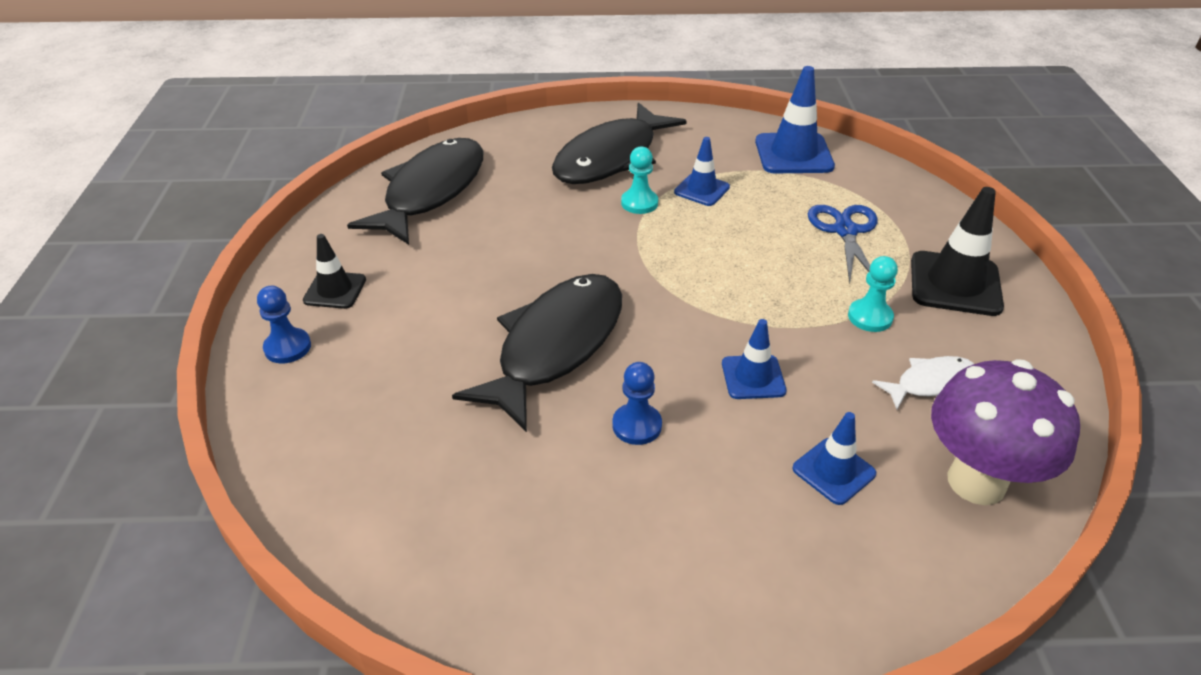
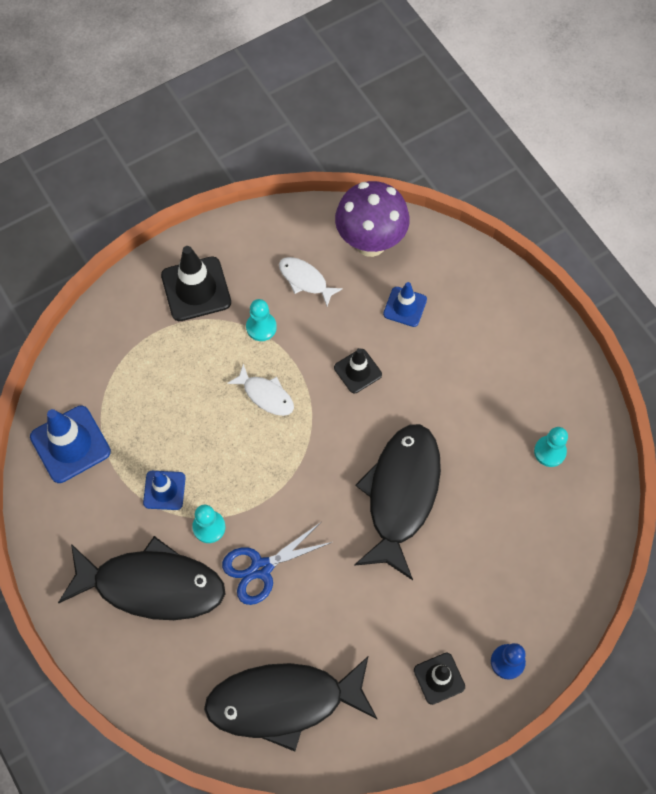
camera: 120 degrees left, 25 degrees up
black fish [452,274,622,432] -> black fish turned 105 degrees clockwise [354,424,441,580]
blue pawn [612,362,662,445] -> none
blue traffic cone [722,319,787,399] -> black traffic cone [334,348,382,393]
blue scissors [808,205,878,284] -> blue scissors moved to [222,522,332,605]
none -> white fish [227,364,294,416]
none -> turquoise pawn [534,427,568,467]

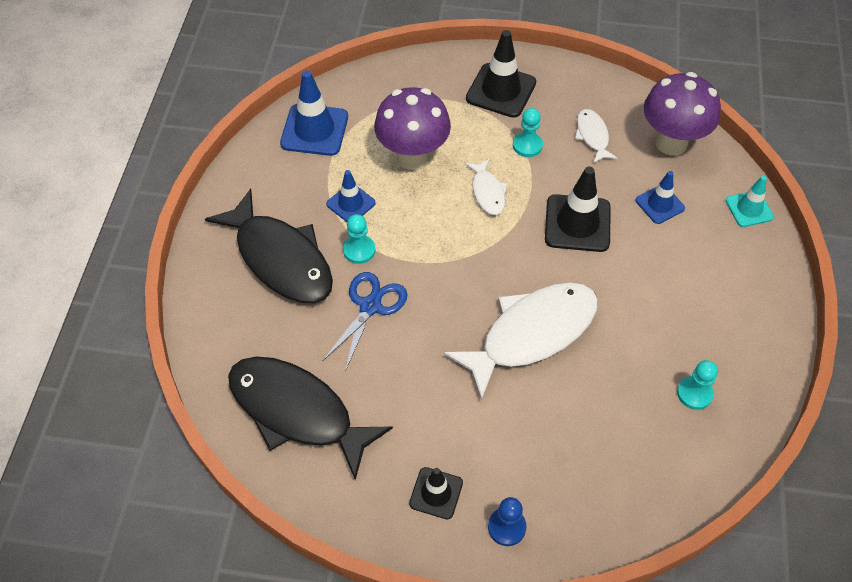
camera: 40 degrees right, 10 degrees down
blue scissors [222,522,332,605] -> blue scissors turned 105 degrees clockwise [323,272,407,371]
black traffic cone [334,348,382,393] -> black traffic cone [545,167,611,252], size x1.66
black fish [354,424,441,580] -> white fish [444,283,598,400]
none -> purple mushroom [374,87,451,170]
none -> turquoise traffic cone [726,176,774,227]

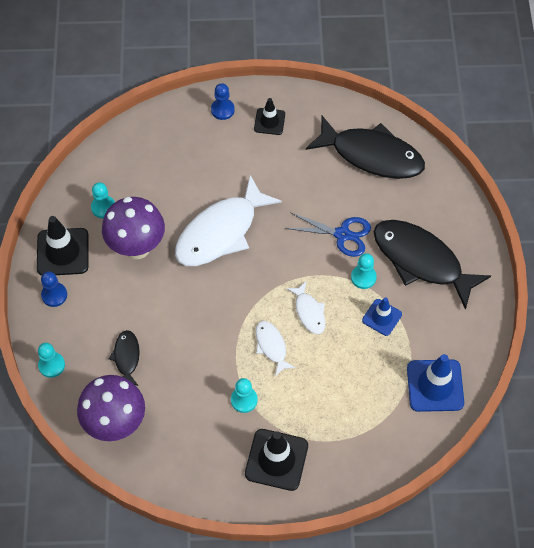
camera: 170 degrees right, 5 degrees up
blue scissors [323,272,407,371] -> blue scissors turned 90 degrees counterclockwise [285,212,371,257]
purple mushroom [374,87,451,170] -> purple mushroom moved to [102,197,165,259]
black traffic cone [545,167,611,252] -> black traffic cone moved to [37,216,89,276]
white fish [575,109,618,163] -> white fish moved to [287,281,325,334]
blue traffic cone [636,171,685,224] -> black fish [109,330,140,386]
turquoise traffic cone [726,176,774,227] -> turquoise pawn [38,343,65,378]
none -> blue pawn [41,271,67,307]

